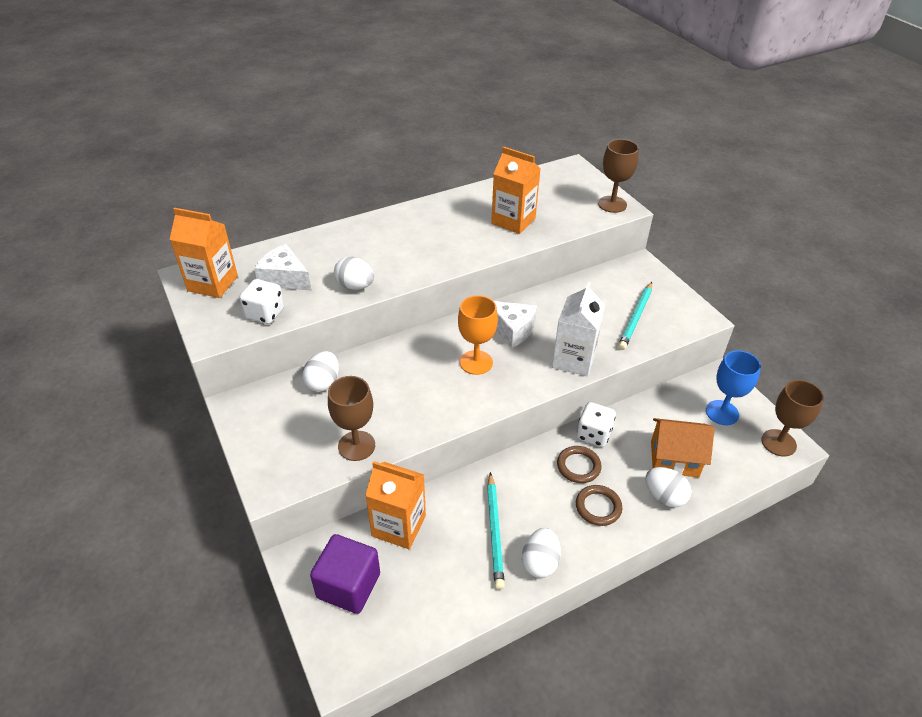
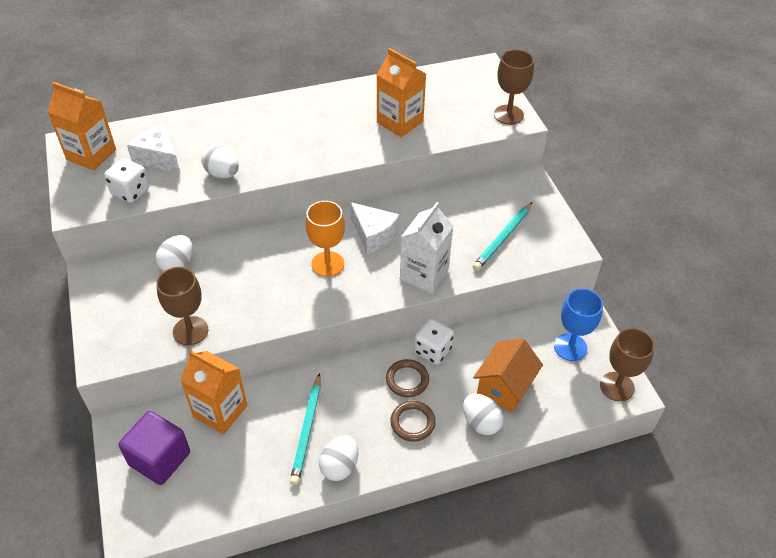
camera: 10 degrees right, 5 degrees up
orange house [651,418,715,478] -> orange house turned 75 degrees counterclockwise [473,338,543,412]

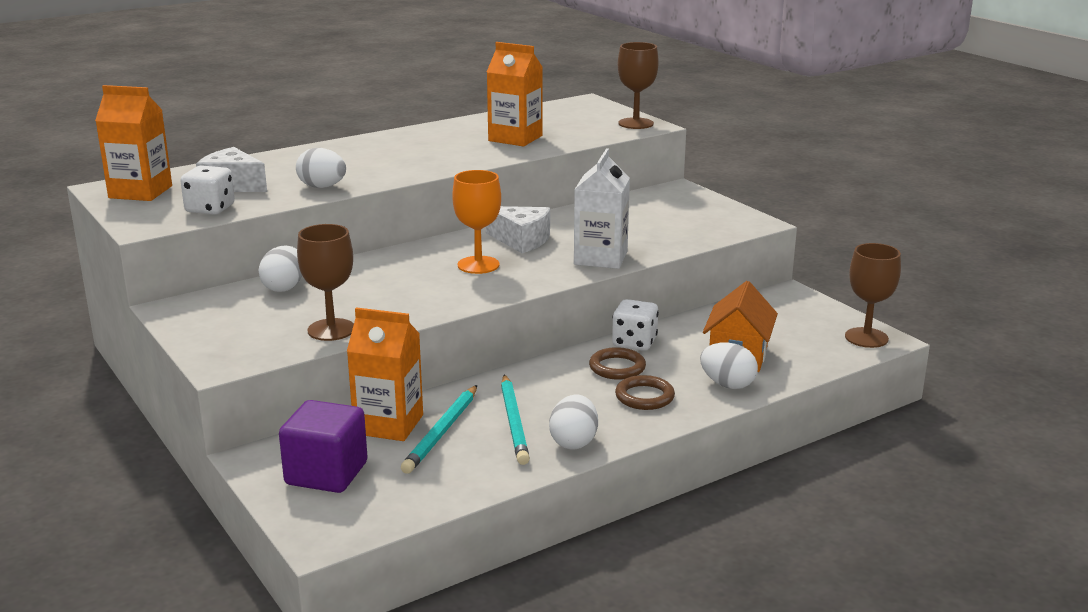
camera: 15 degrees left, 25 degrees down
turquoise pencil [472,202,532,271] -> turquoise pencil moved to [401,385,477,474]
blue goblet [554,289,603,361] -> none

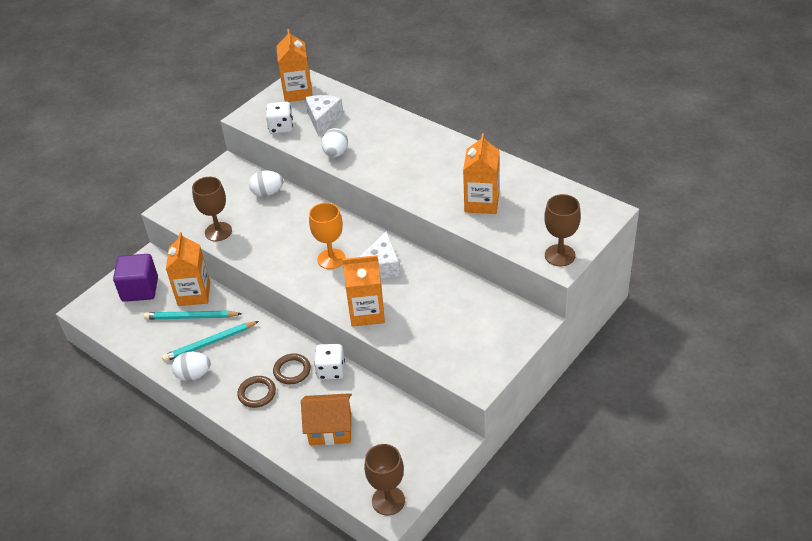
camera: 75 degrees right, 20 degrees up
white carton [574,148,630,269] -> orange carton [343,255,385,327]
white egg [700,343,758,389] -> none

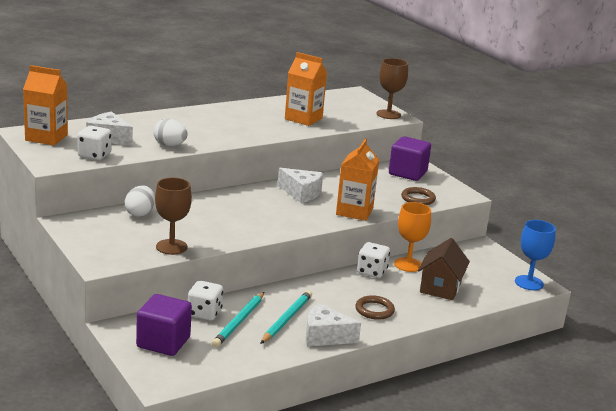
camera: 75 degrees left, 20 degrees down
turquoise pencil [162,321,259,362] -> turquoise pencil turned 150 degrees counterclockwise [260,290,312,344]
orange carton [166,232,210,306] -> white dice [188,281,223,321]
white egg [172,352,211,381] -> white cheese [306,303,361,347]
brown ring [273,354,311,384] -> brown ring moved to [401,187,436,205]
orange house [301,393,352,445] -> brown house [418,238,470,300]
orange goblet [309,203,346,269] -> orange goblet moved to [394,202,431,272]
brown goblet [364,444,405,515] -> blue goblet [515,220,556,290]
none -> purple cube [389,136,431,181]

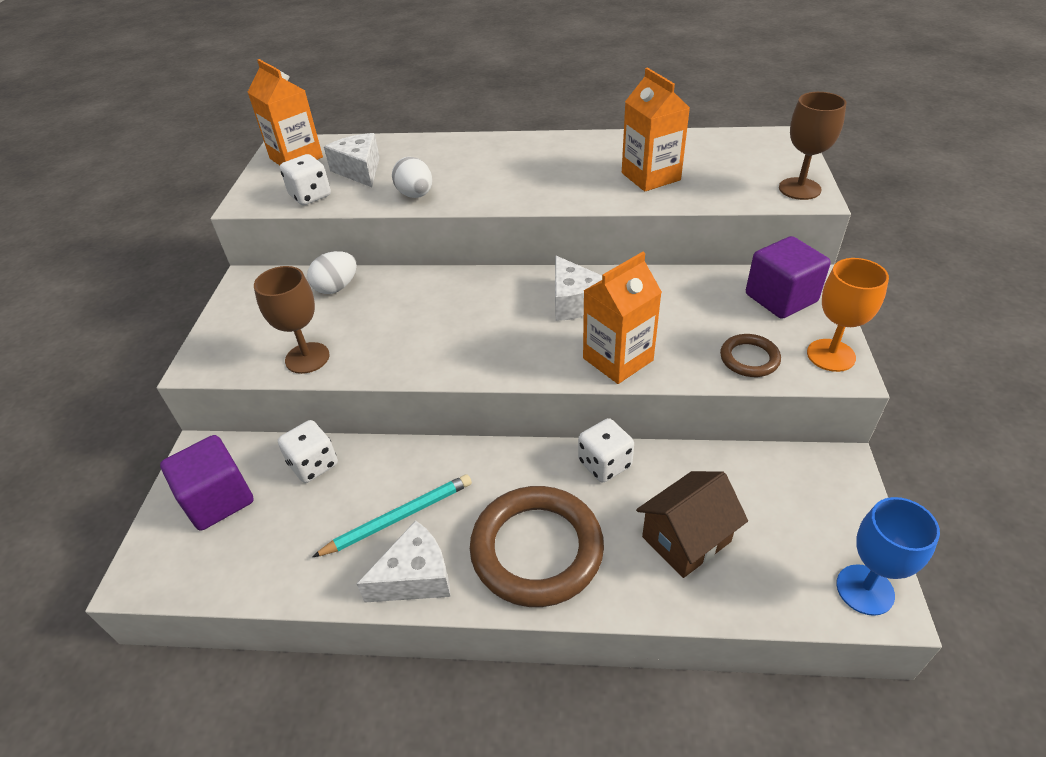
camera: 40 degrees right, 20 degrees up
turquoise pencil [212,292,264,347] -> none
white cheese [306,303,361,347] -> white cheese turned 105 degrees clockwise [357,520,451,602]
brown ring [356,295,395,320] -> brown ring [470,486,604,607], size x2.06
orange goblet [394,202,431,272] -> orange goblet moved to [807,258,889,372]

